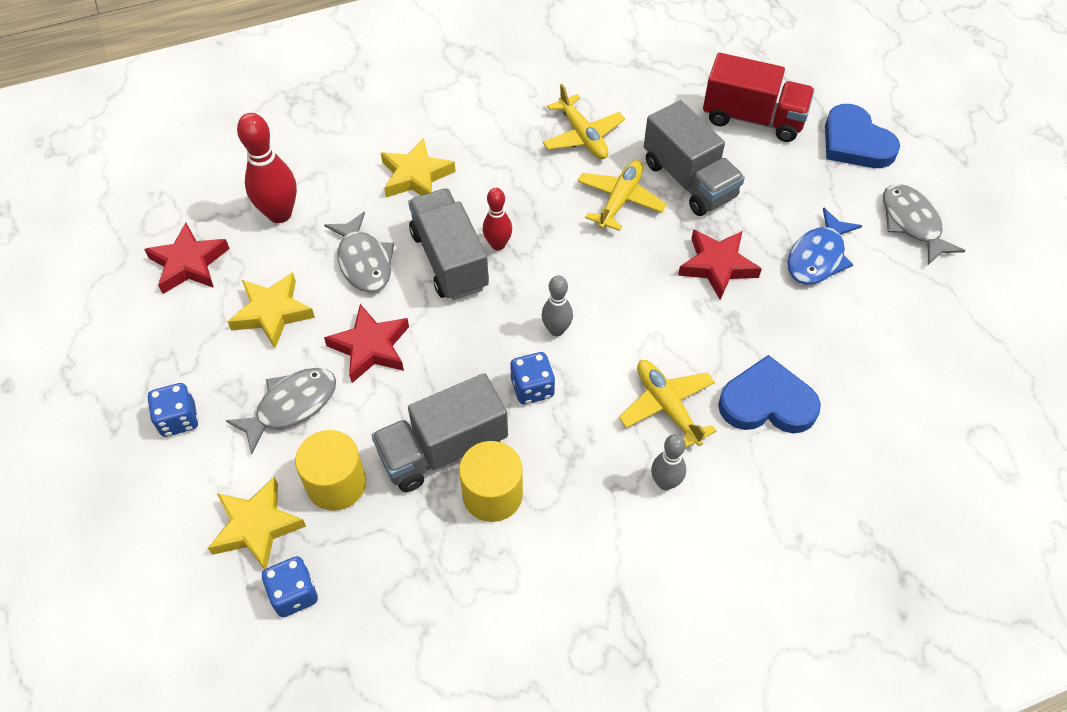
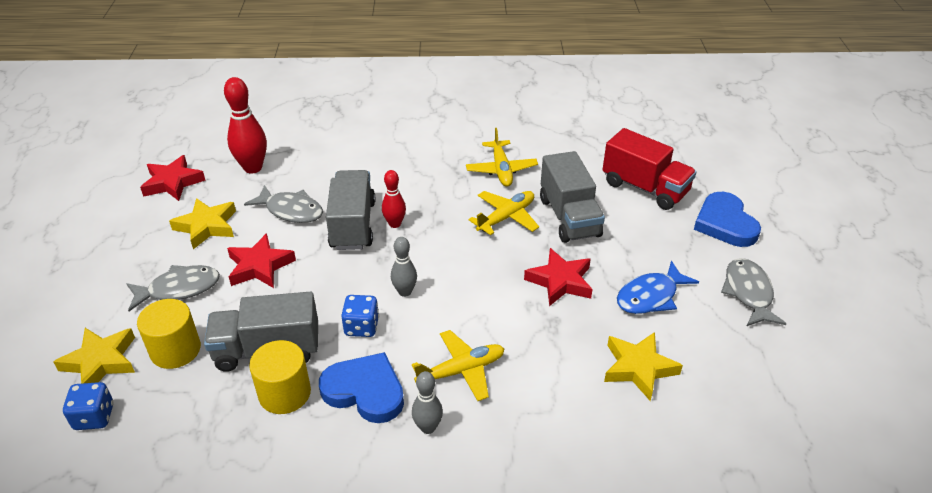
camera: 20 degrees right, 15 degrees down
blue dice [147,383,198,437] -> none
grey fish [324,211,394,293] -> grey fish turned 60 degrees counterclockwise [244,185,323,223]
yellow star [381,138,456,197] -> yellow star moved to [604,332,683,401]
yellow plane [619,360,716,447] -> yellow plane turned 75 degrees clockwise [412,330,504,401]
blue heart [718,355,821,433] -> blue heart moved to [319,352,404,423]

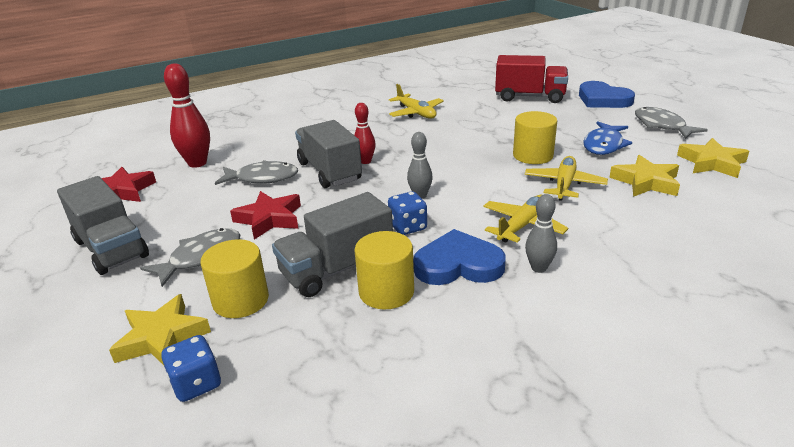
camera: 25 degrees left, 10 degrees down
yellow star [169,198,236,249] -> yellow star moved to [677,138,749,178]
yellow plane [469,191,539,235] -> yellow plane moved to [524,156,608,201]
red star [524,248,593,306] -> yellow cylinder [513,111,557,164]
grey truck [540,151,605,243] -> grey truck moved to [57,176,149,275]

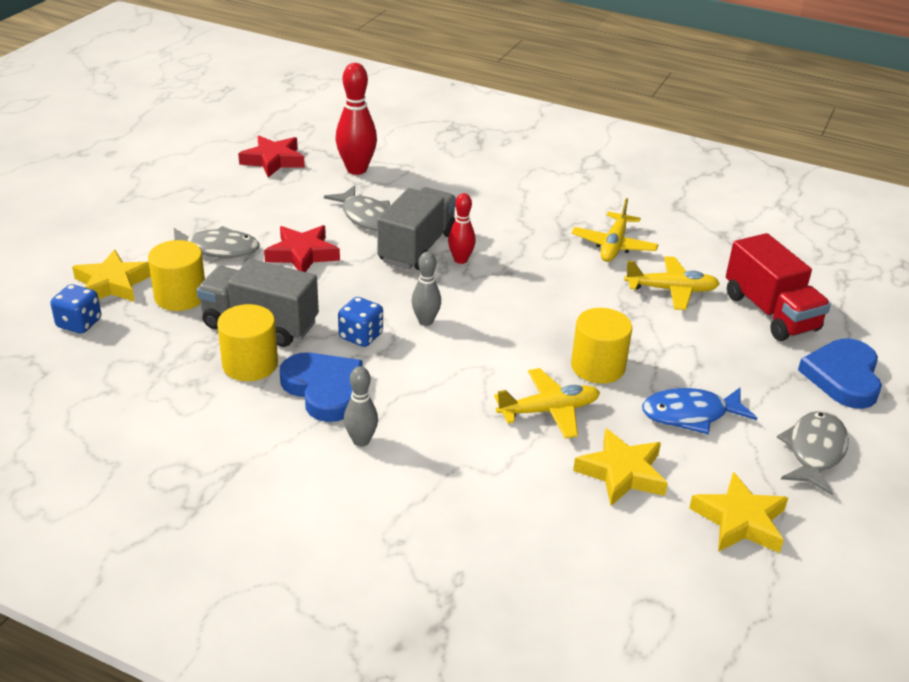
camera: 50 degrees right, 5 degrees up
grey truck [57,176,149,275] -> none
yellow plane [483,195,568,243] -> yellow plane moved to [624,256,720,310]

